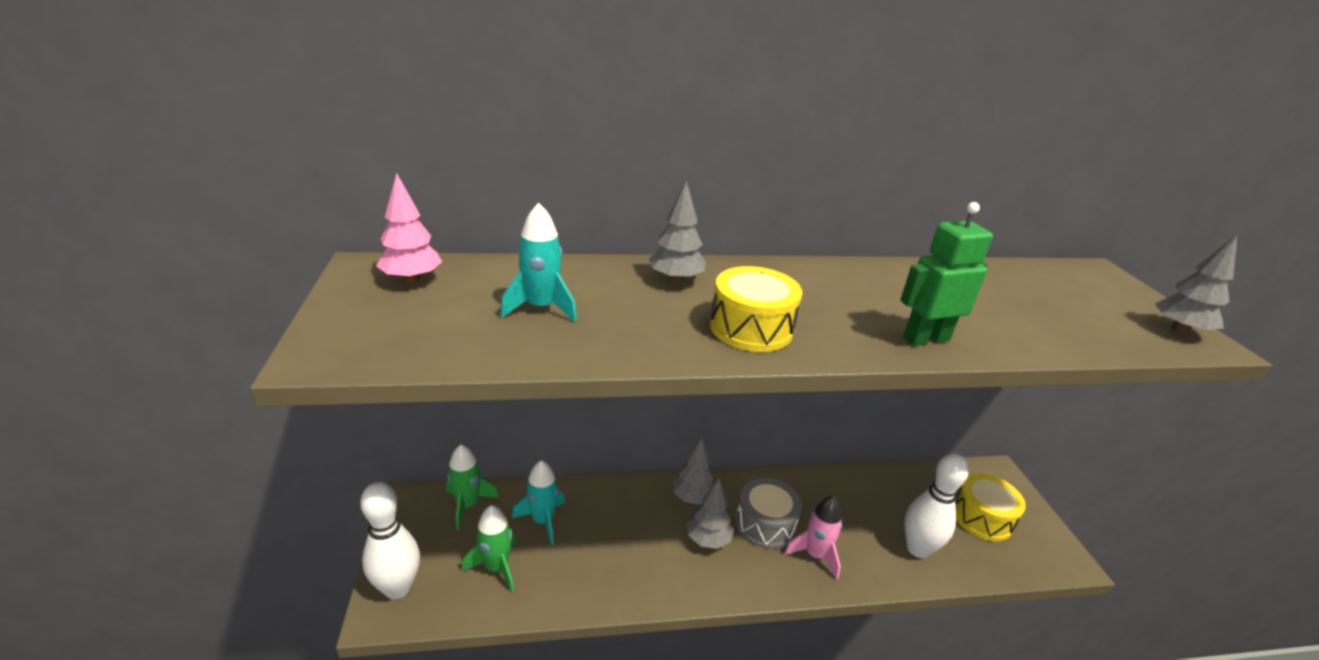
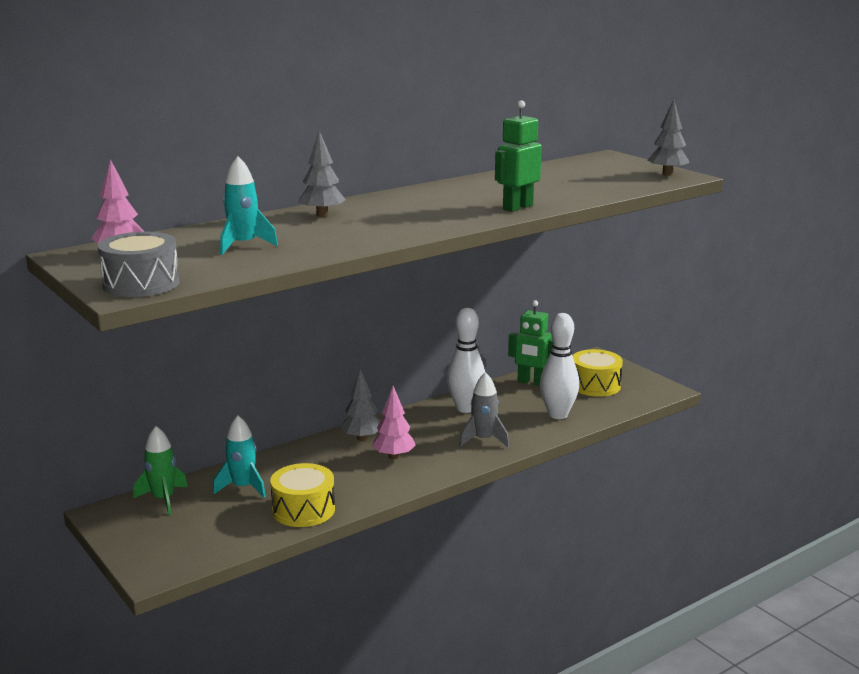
camera: 25 degrees left, 10 degrees down
white bowling pin [360,482,420,599] -> white bowling pin moved to [447,308,485,413]
green rocket [462,505,516,593] -> none
grey tree [687,479,734,549] -> pink tree [372,386,416,459]
yellow drum [710,266,802,352] -> yellow drum moved to [270,463,335,527]
grey drum [735,478,802,549] -> grey drum moved to [98,232,179,297]
pink rocket [784,496,842,580] -> grey rocket [459,372,509,447]
none -> green robot [508,300,553,386]

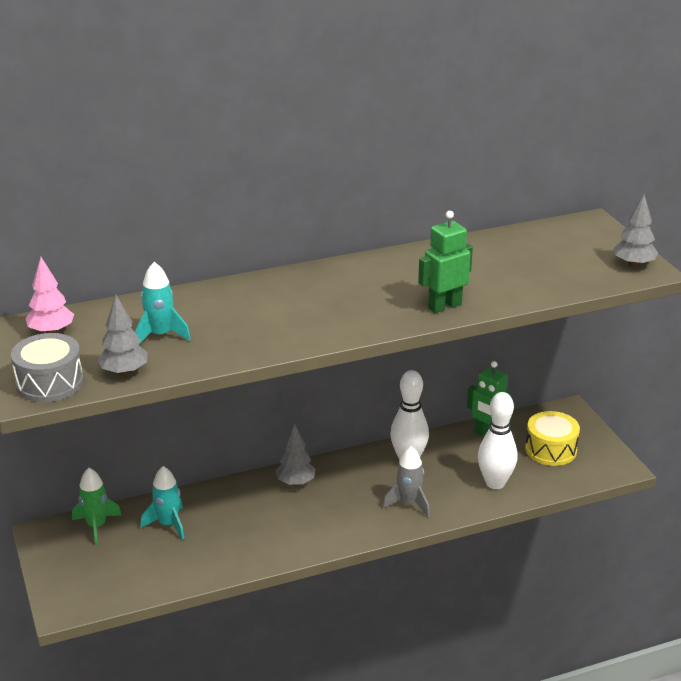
camera: 15 degrees right, 10 degrees up
yellow drum [270,463,335,527] -> none
grey tree [299,131,346,217] -> grey tree moved to [97,295,147,376]
pink tree [372,386,416,459] -> none

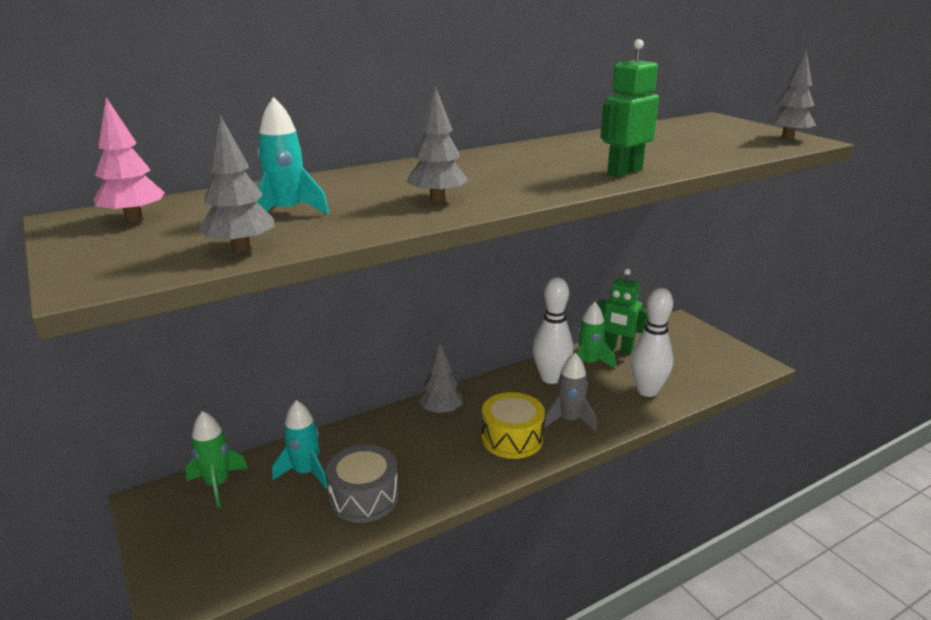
camera: 10 degrees left, 5 degrees down
grey drum [11,333,84,402] -> grey drum moved to [326,445,399,523]
yellow drum [525,411,580,466] -> yellow drum moved to [482,392,545,459]
none -> grey tree [407,86,468,202]
none -> green rocket [576,302,615,369]

